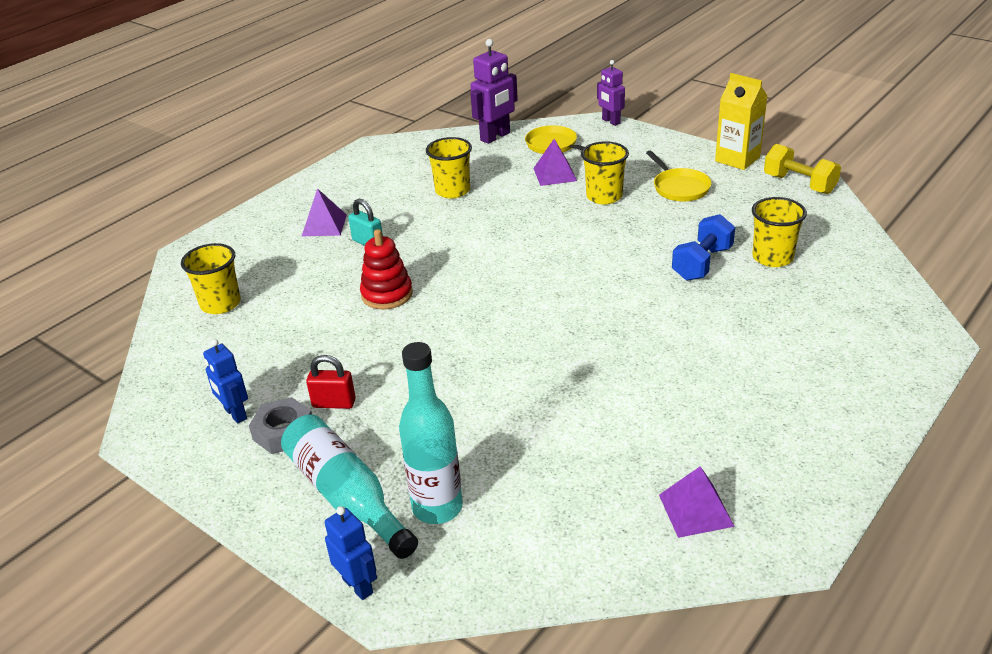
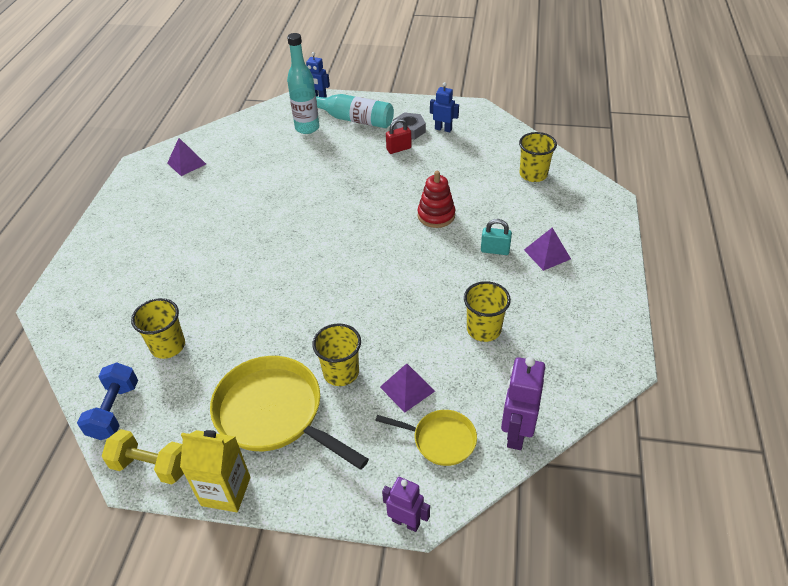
camera: 150 degrees right, 10 degrees up
yellow pan [646,151,712,201] -> yellow pan [210,356,369,470], size x1.83
blue dumbbell [672,214,735,281] -> blue dumbbell moved to [77,362,138,440]

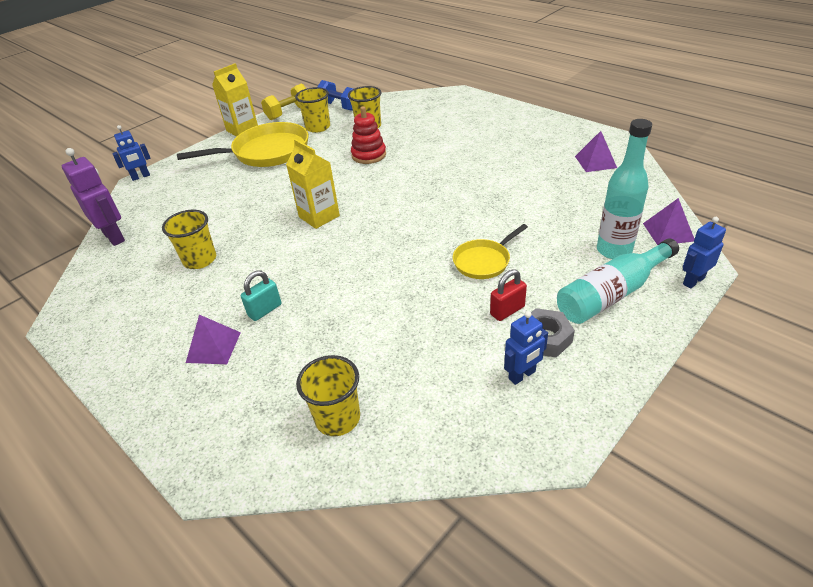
camera: 125 degrees right, 5 degrees down
yellow cup [312,323,361,386] -> yellow cup moved to [295,87,330,133]
yellow pan [375,410,477,466] -> yellow pan moved to [453,224,528,279]
purple pyramid [380,363,435,413] -> purple pyramid moved to [643,198,694,245]
purple robot [382,477,430,532] -> blue robot [112,125,151,181]
red padlock [386,118,412,154] -> red padlock turned 45 degrees clockwise [490,269,527,321]
red stacking toy [418,171,455,228] -> red stacking toy moved to [351,106,386,164]
none -> yellow carton [286,139,340,229]

